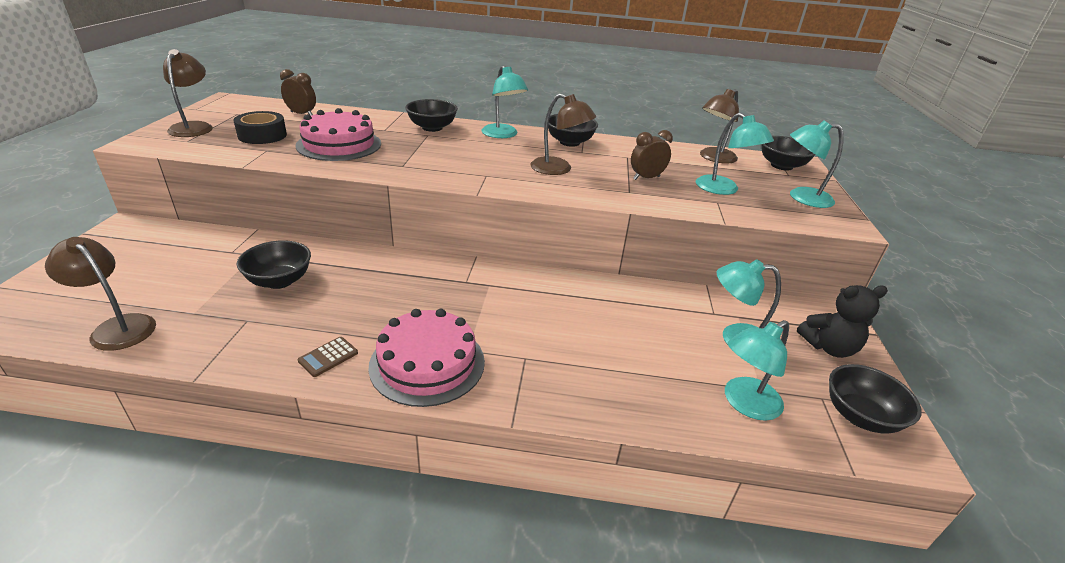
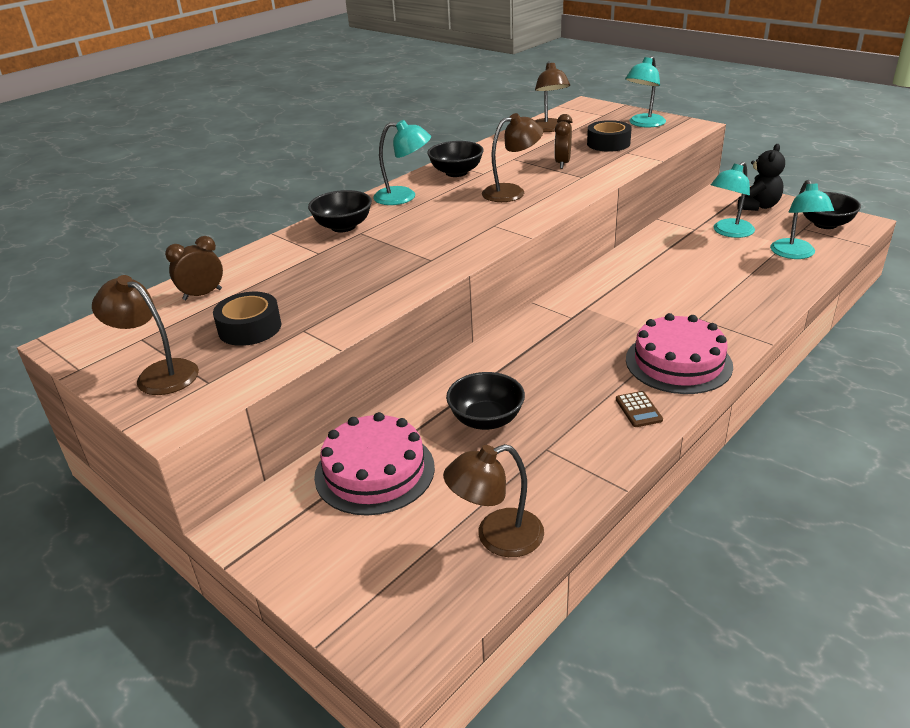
camera: 50 degrees left, 0 degrees up
pink cake [296,108,381,161] -> pink cake moved to [314,412,435,515]
turquoise lamp [696,113,774,195] -> black tape [587,120,632,152]
black bowl [761,136,815,171] -> none

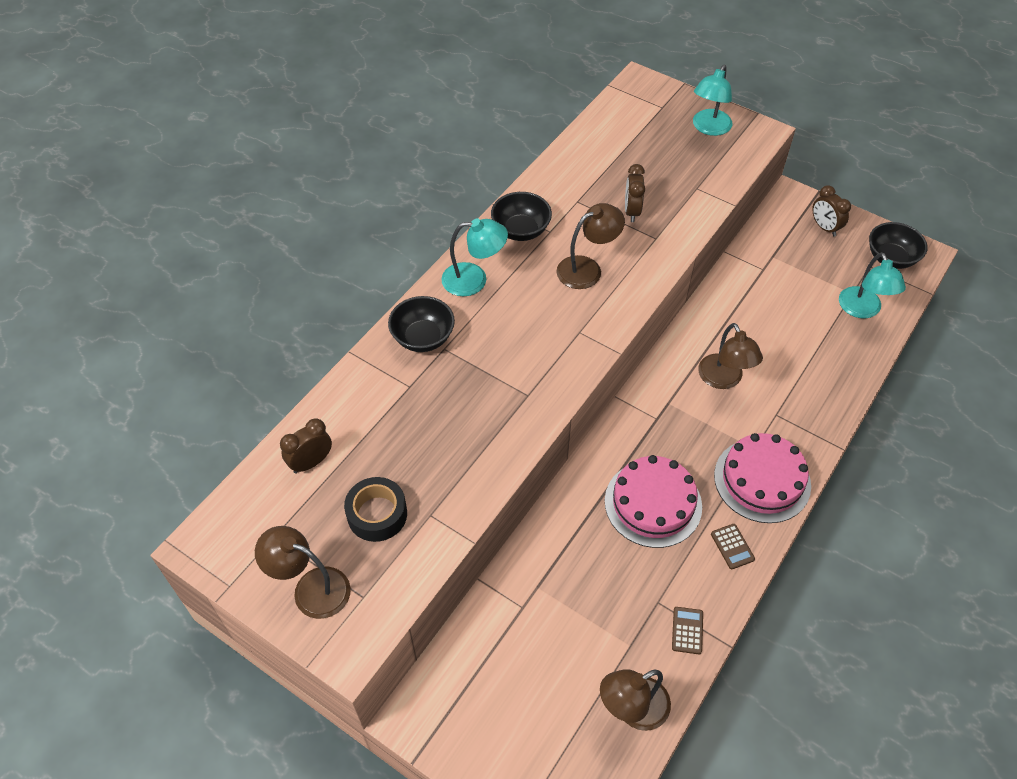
camera: 10 degrees left, 20 degrees up
pink cake [314,412,435,515] -> pink cake moved to [605,455,702,548]
black bowl [446,372,525,430] -> none
brown lamp [535,61,570,132] -> brown lamp moved to [698,323,763,389]
black tape [587,120,632,152] -> none
turquoise lamp [711,162,755,238] -> none
black teddy bear [737,144,785,211] -> brown clock [812,185,851,236]
none -> brown calculator [672,607,703,654]

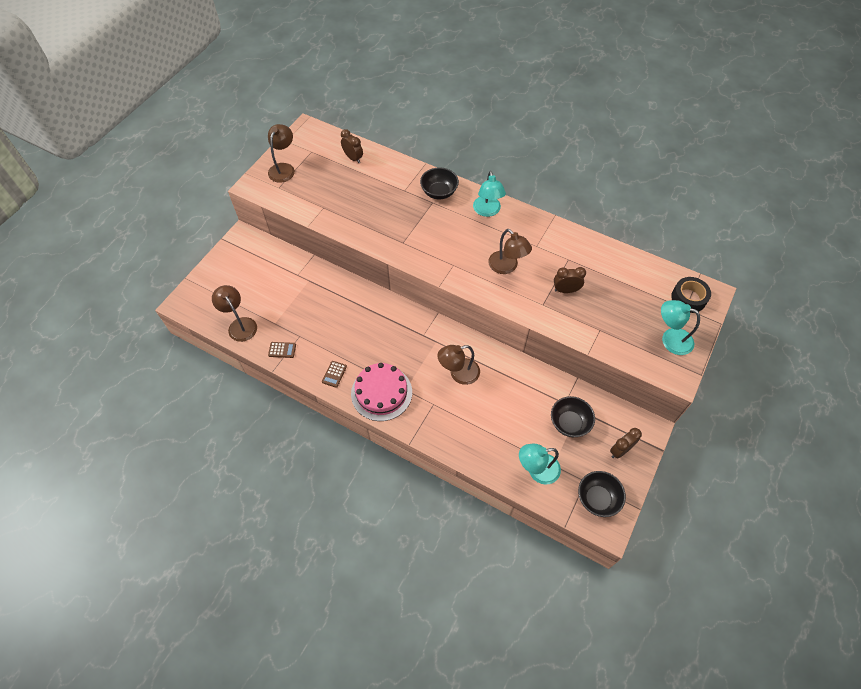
camera: 85 degrees right, 5 degrees up
black tape [344,477,407,542] -> black tape moved to [671,277,711,313]
black bowl [491,192,552,241] -> black bowl moved to [551,396,595,437]
pink cake [605,455,702,548] -> none
brown calculator [711,524,755,569] -> brown calculator turned 45 degrees counterclockwise [322,361,347,388]

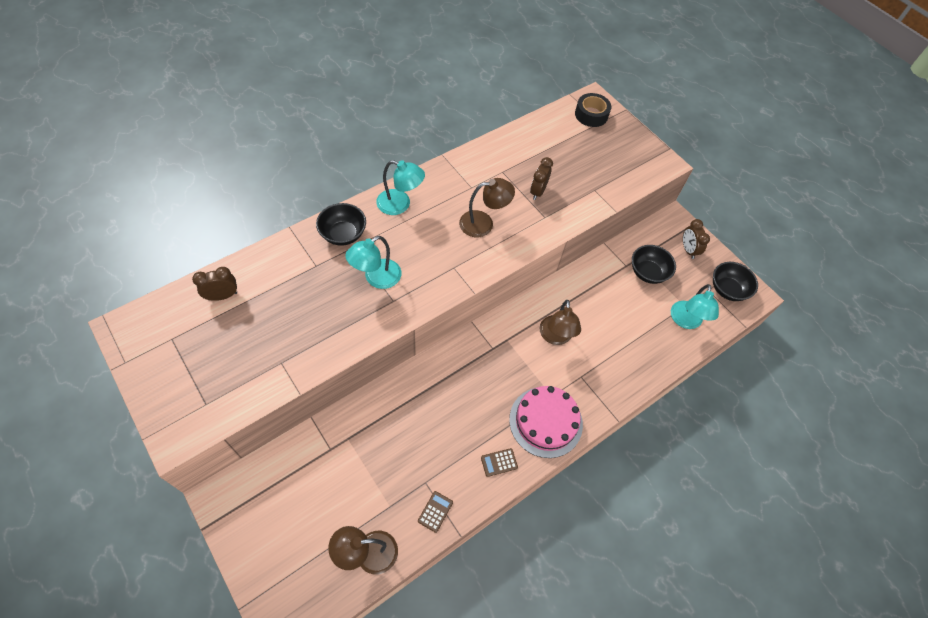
camera: 70 degrees left, 0 degrees up
brown lamp [268,124,295,183] -> none
brown calculator [322,361,347,388] -> brown calculator turned 120 degrees clockwise [481,448,518,477]
turquoise lamp [661,300,700,355] -> turquoise lamp moved to [345,236,401,289]

